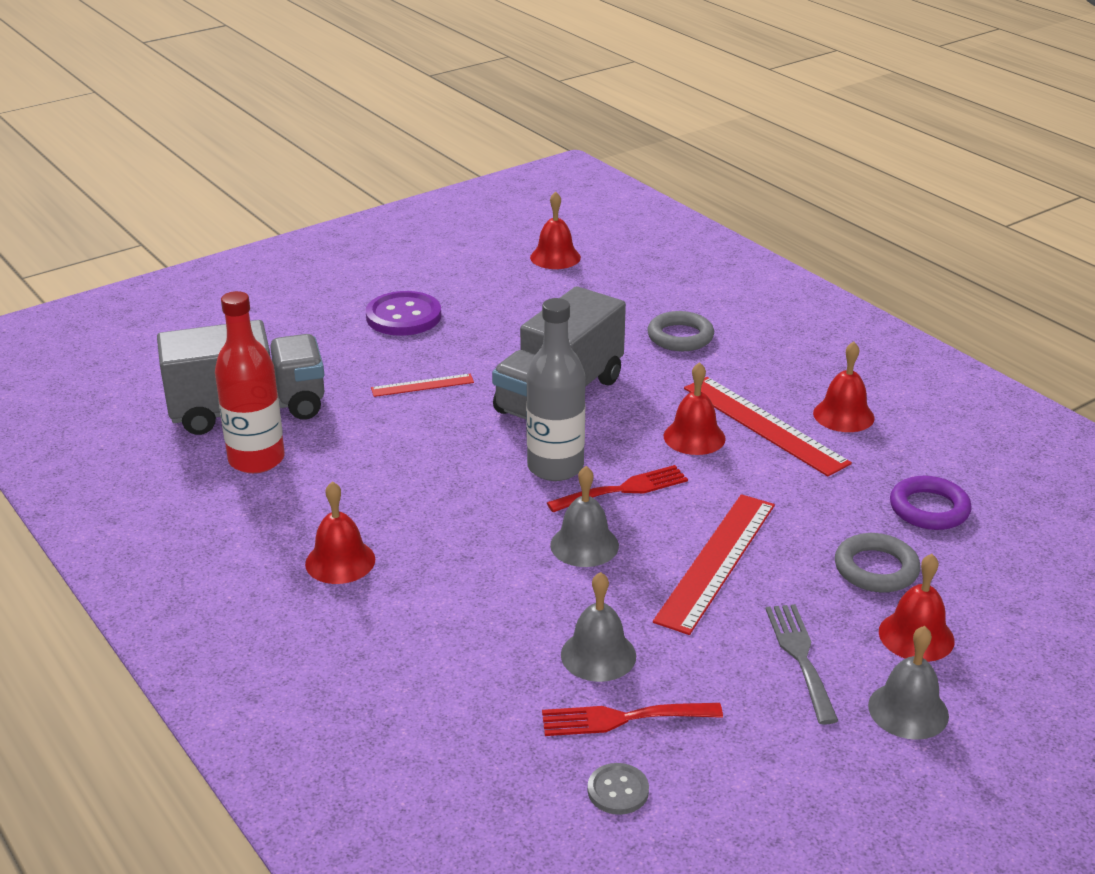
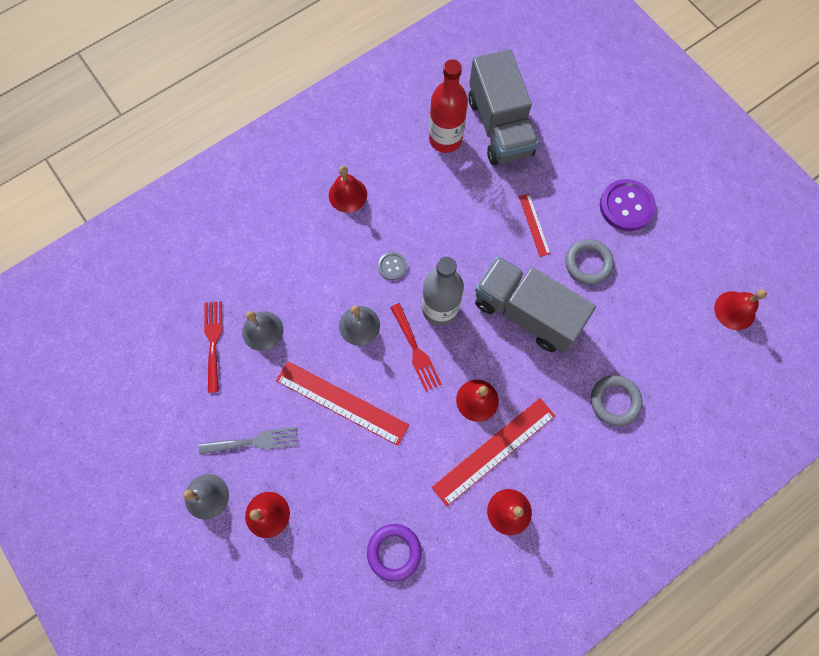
camera: 90 degrees right, 40 degrees up
grey button [588,763,649,815] -> grey button moved to [378,252,407,280]
grey ring [835,533,920,592] -> grey ring moved to [565,239,614,285]

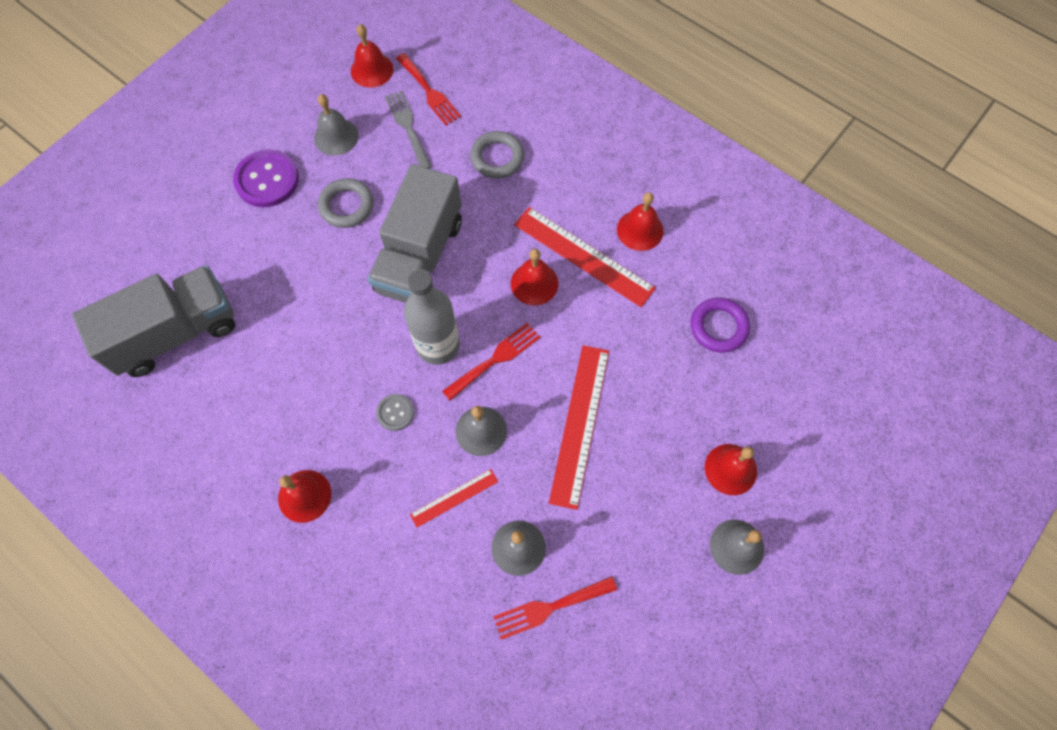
camera: 105 degrees left, 5 degrees down
grey fork [199,427,298,455] -> grey fork moved to [385,90,432,169]
red bottle [429,59,468,153] -> none
red ruler [519,194,551,257] -> red ruler moved to [410,469,498,528]
none -> grey bell [314,94,359,156]
none -> red fork [396,53,461,125]

